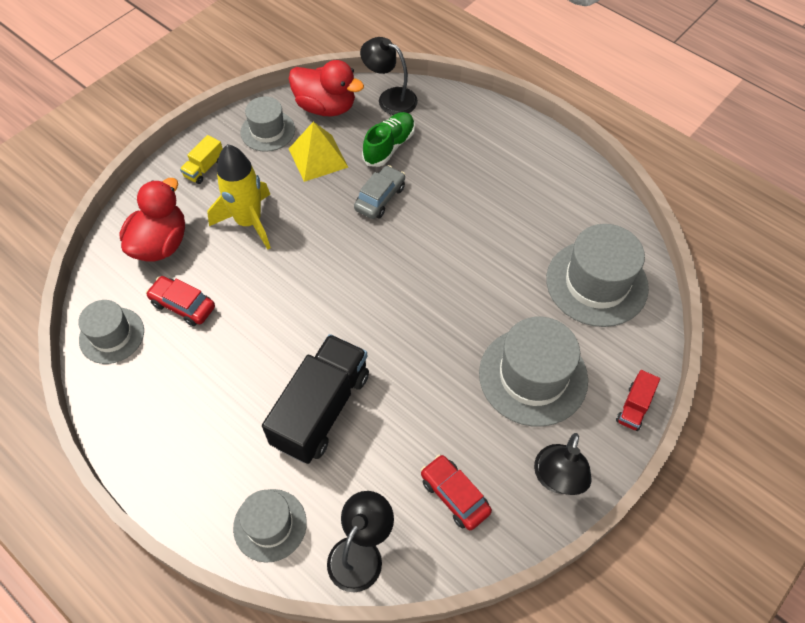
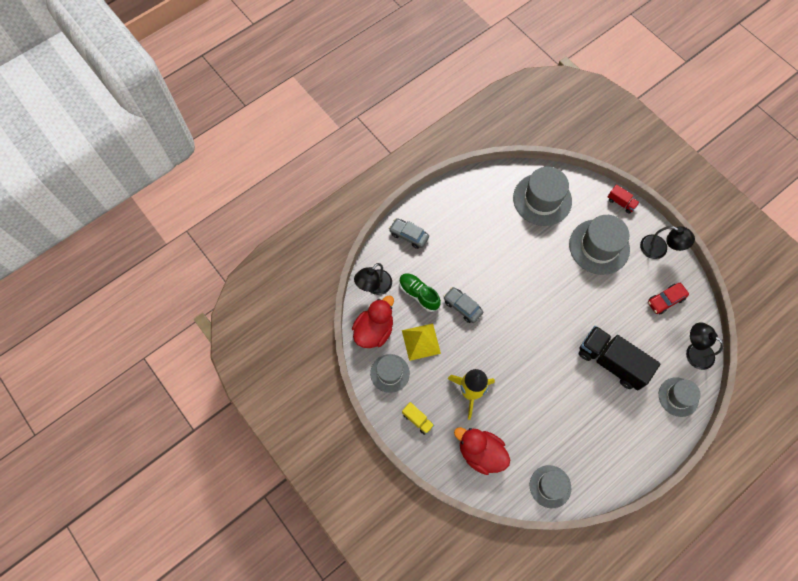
camera: 80 degrees left, 10 degrees up
red car [146,276,215,326] -> none
none -> grey car [389,218,429,249]

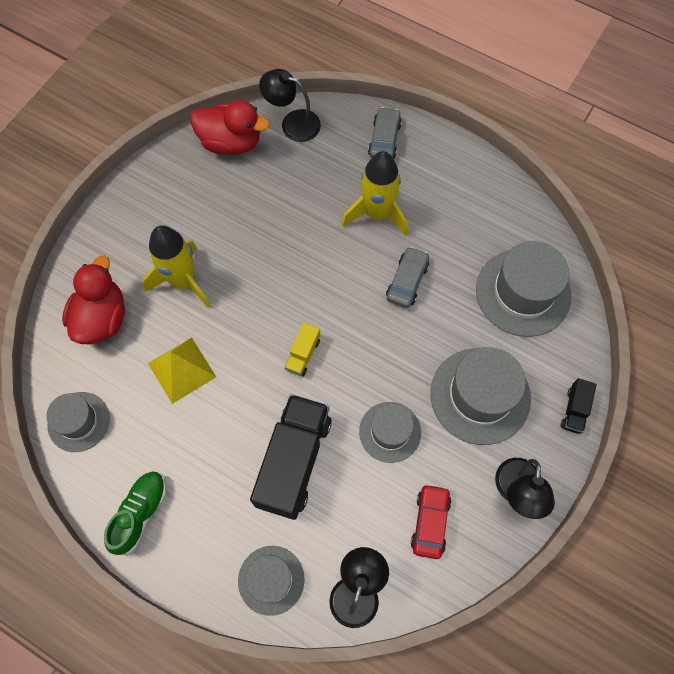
camera: 70 degrees right, 0 degrees up
grey hat [370,354,410,393] -> grey hat moved to [359,402,421,463]
green shoe [399,273,441,312] -> green shoe moved to [104,472,166,555]
yellow pyramid [402,323,441,361] -> yellow pyramid moved to [148,338,216,404]
yellow truck [402,402,434,435] -> yellow truck moved to [285,322,320,377]
grey car [443,287,483,323] -> grey car moved to [386,246,429,308]
red truck [608,184,640,214] -> black truck [561,378,597,434]
red car [648,283,689,314] -> red car turned 60 degrees clockwise [411,484,451,559]
none -> yellow rocket [342,151,408,236]

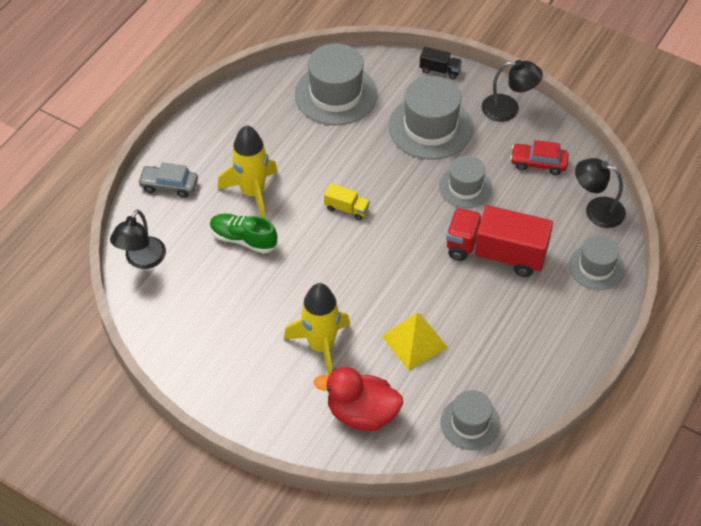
camera: 90 degrees left, 15 degrees down
green shoe [104,472,166,555] -> green shoe moved to [210,213,277,254]
red duck [190,100,270,155] -> none
black truck [250,394,332,520] -> red truck [446,205,553,277]
yellow truck [285,322,320,377] -> yellow truck moved to [324,183,370,220]
grey car [386,246,429,308] -> none

